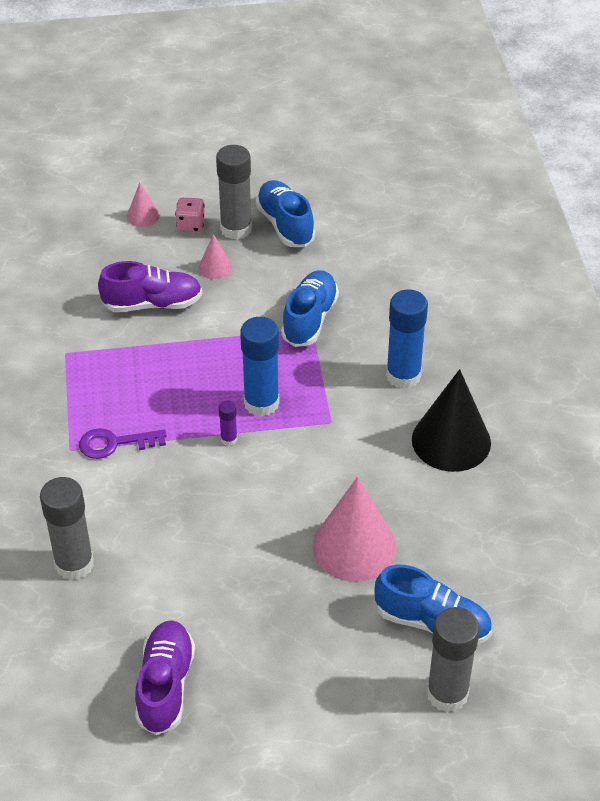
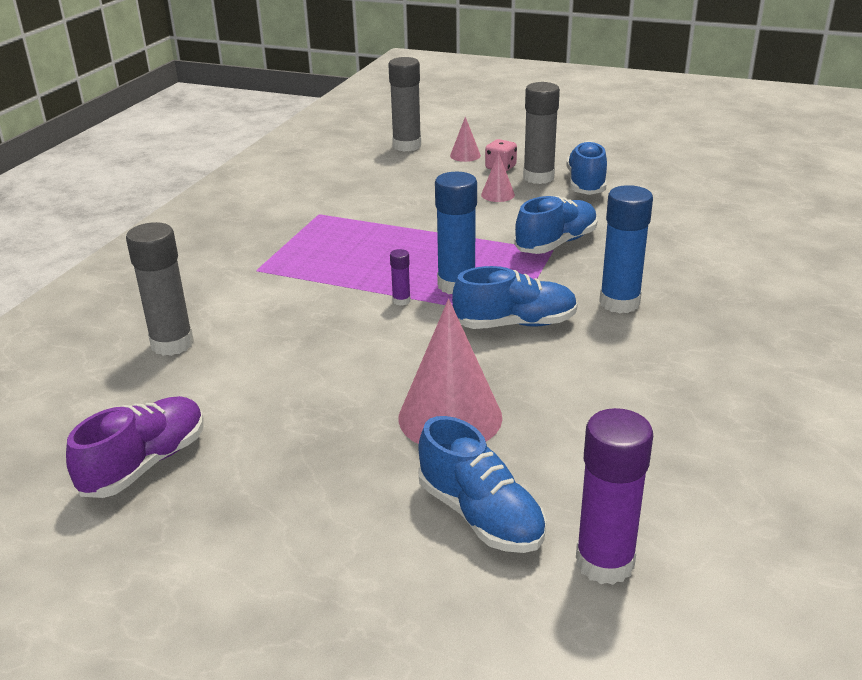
camera: 30 degrees right, 15 degrees down
purple key [79,428,166,459] -> none
purple shoe [98,261,202,312] -> none
black cone [412,369,491,472] -> none
grey glue stick [427,607,480,712] -> grey glue stick moved to [388,57,421,152]
none -> blue shoe [452,266,578,329]
none -> purple glue stick [576,408,653,585]

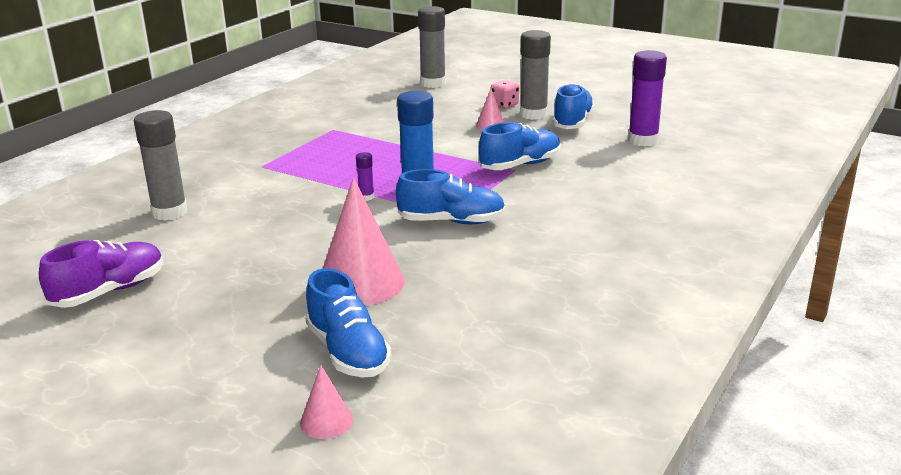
camera: 10 degrees right, 5 degrees down
pink cone [450,117,481,162] -> pink cone moved to [300,365,353,439]
purple glue stick [576,408,653,585] -> purple glue stick moved to [628,50,667,147]
blue glue stick [599,185,653,314] -> none

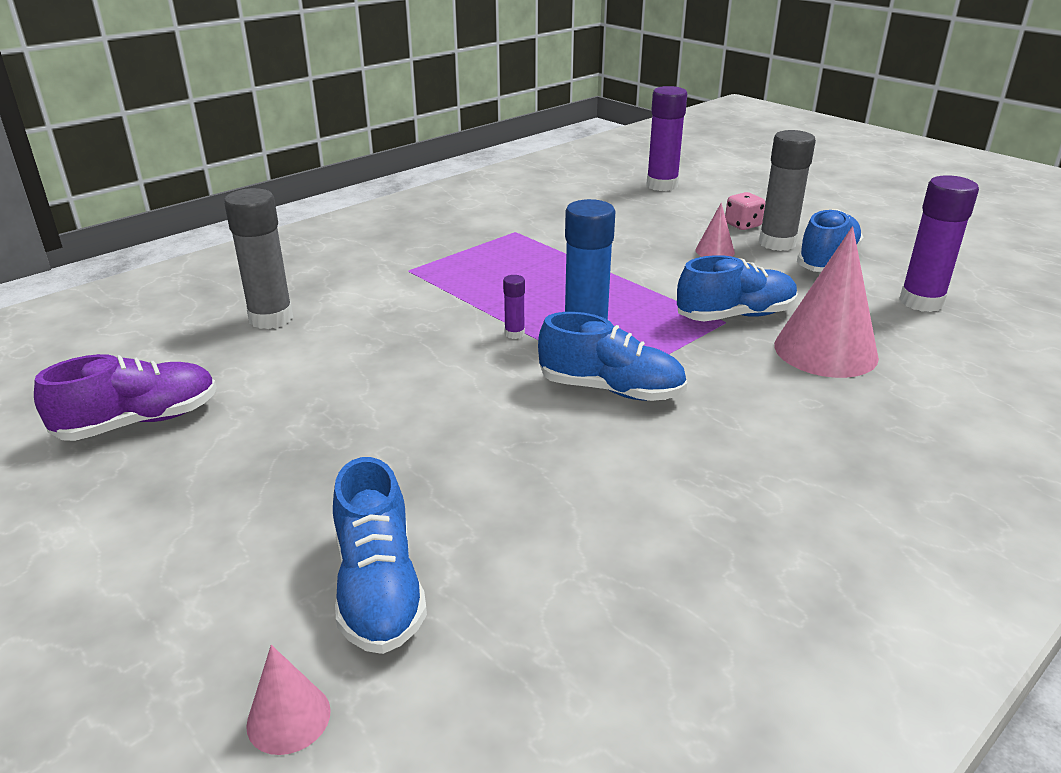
camera: 15 degrees right, 5 degrees up
pink cone [323,177,405,306] -> pink cone moved to [774,226,879,378]
grey glue stick [418,6,446,88] -> purple glue stick [647,86,687,191]

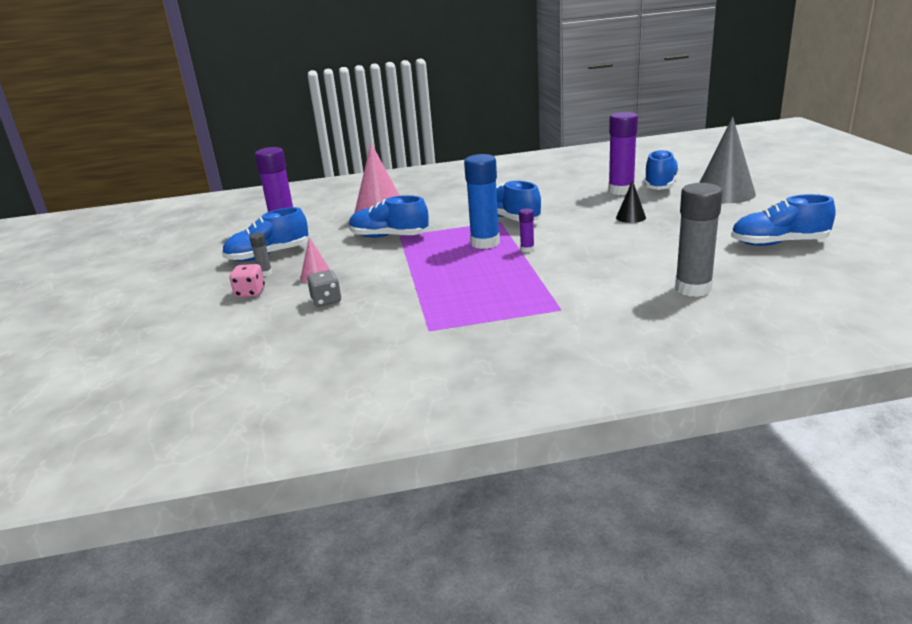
camera: 145 degrees left, 5 degrees down
purple shoe [34,354,217,441] -> blue shoe [731,194,836,246]
pink cone [246,645,331,755] -> none
purple glue stick [647,86,687,191] -> purple glue stick moved to [608,112,638,195]
grey glue stick [759,130,816,251] -> grey glue stick [249,233,272,276], size x0.46
none -> grey dice [307,270,341,307]
none -> black cone [616,180,646,223]
none -> grey cone [699,117,756,203]

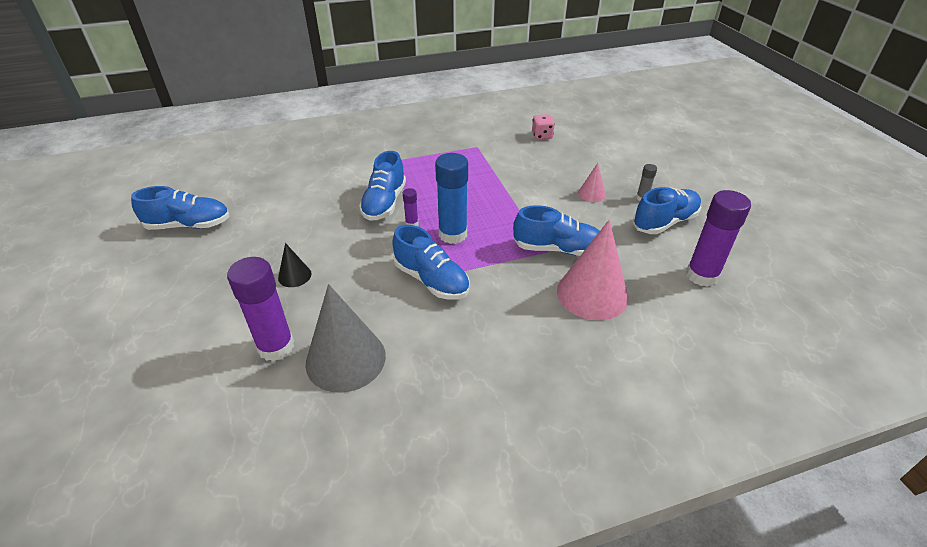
camera: 170 degrees right, 15 degrees up
pink dice [229,264,265,298] -> pink dice moved to [532,114,555,139]
grey dice [307,270,341,307] -> none
blue shoe [644,149,679,190] -> blue shoe moved to [359,151,406,221]
grey glue stick [675,183,723,297] -> none
grey cone [699,117,756,203] -> grey cone moved to [306,284,386,393]

